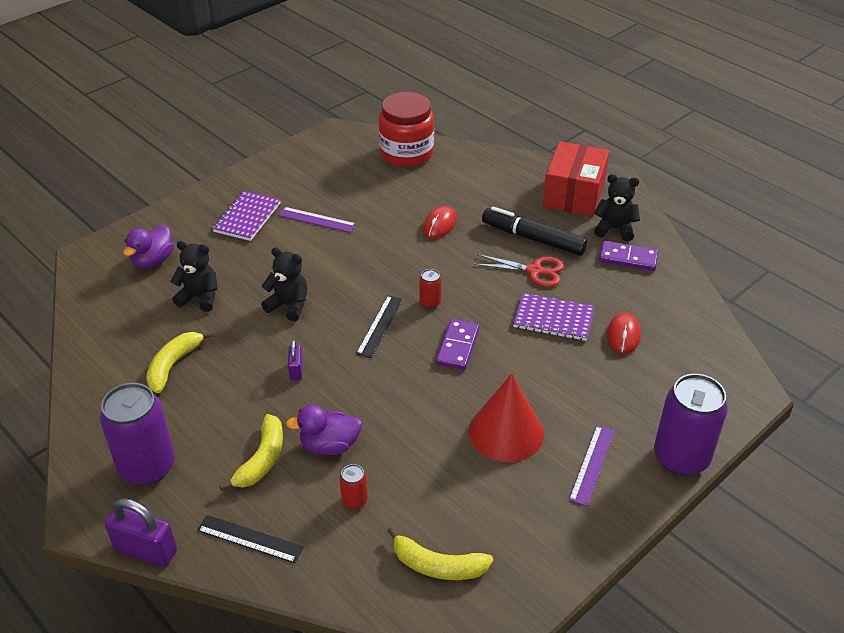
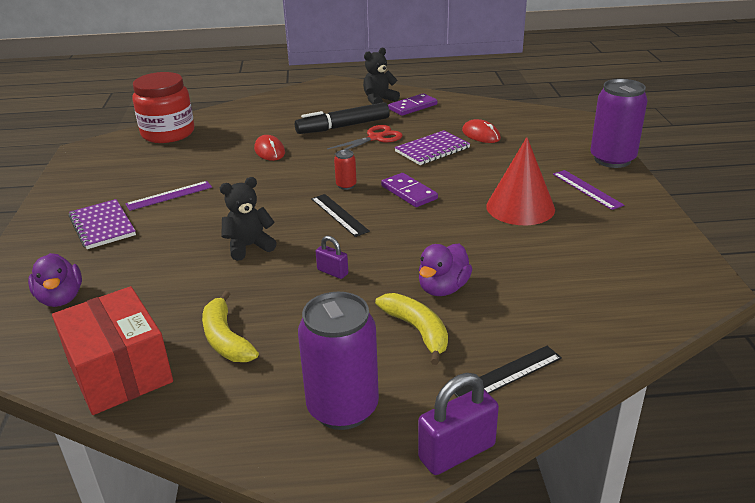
camera: 50 degrees left, 10 degrees down
black teddy bear [170,241,218,312] -> none
red can [340,464,368,509] -> none
yellow banana [387,527,493,580] -> none
red box [543,141,610,217] -> red box moved to [52,286,173,415]

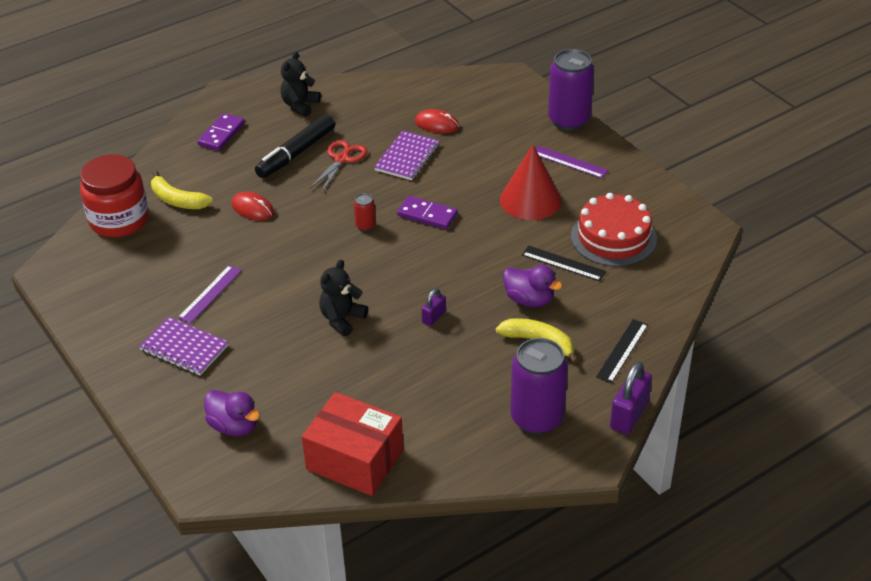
camera: 30 degrees left, 10 degrees up
yellow banana [202,291,259,362] -> yellow banana moved to [151,170,213,209]
black ruler [311,194,370,237] -> black ruler moved to [522,245,606,281]
purple padlock [316,236,348,279] -> purple padlock turned 60 degrees counterclockwise [422,288,446,326]
purple domino [388,93,437,116] -> purple domino moved to [197,113,245,151]
purple duck [419,244,472,296] -> purple duck turned 60 degrees counterclockwise [503,265,563,307]
none -> red cake [571,193,657,267]

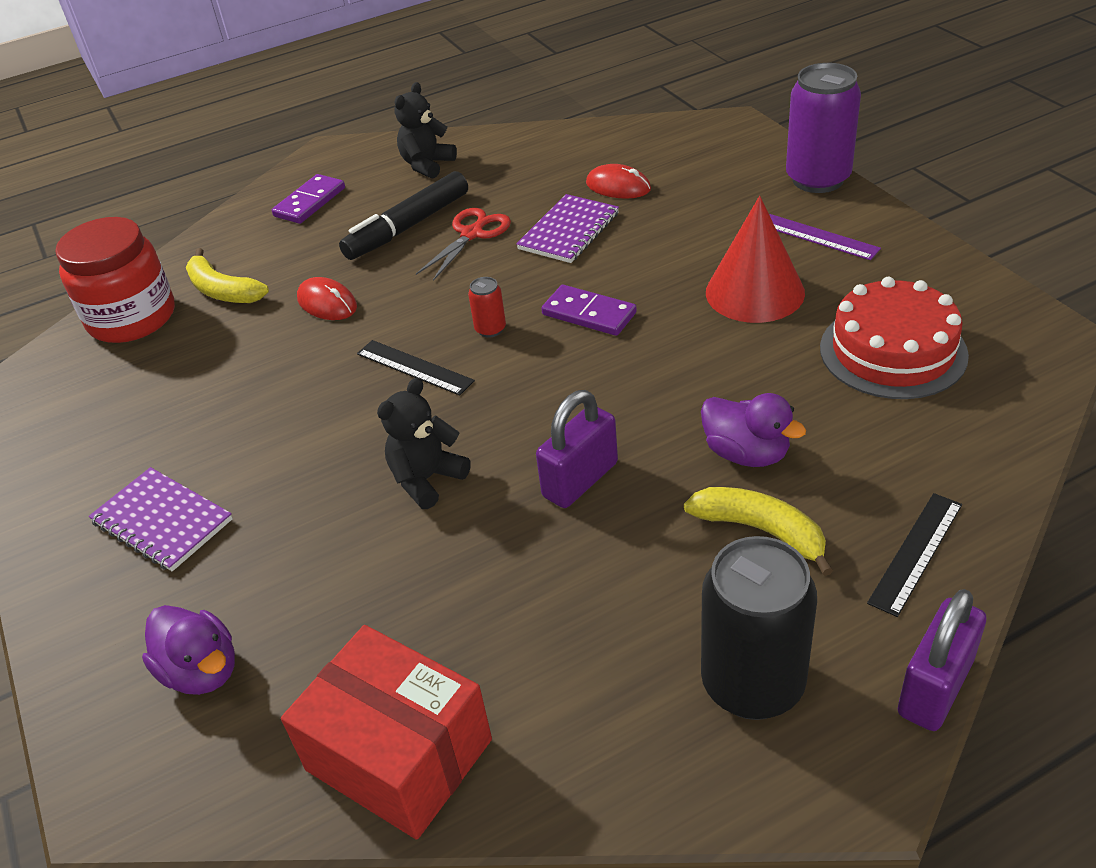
camera: 10 degrees right, 0 degrees up
purple ruler [178,265,242,324] -> none
purple padlock [422,288,446,326] -> purple padlock [536,390,618,508], size x1.77
purple can [510,338,568,435] -> black can [701,536,817,720]
black ruler [522,245,606,281] -> black ruler moved to [357,340,475,396]

